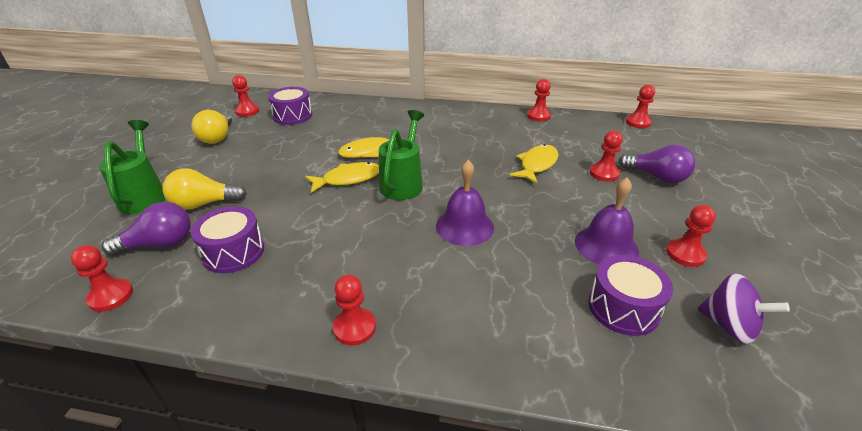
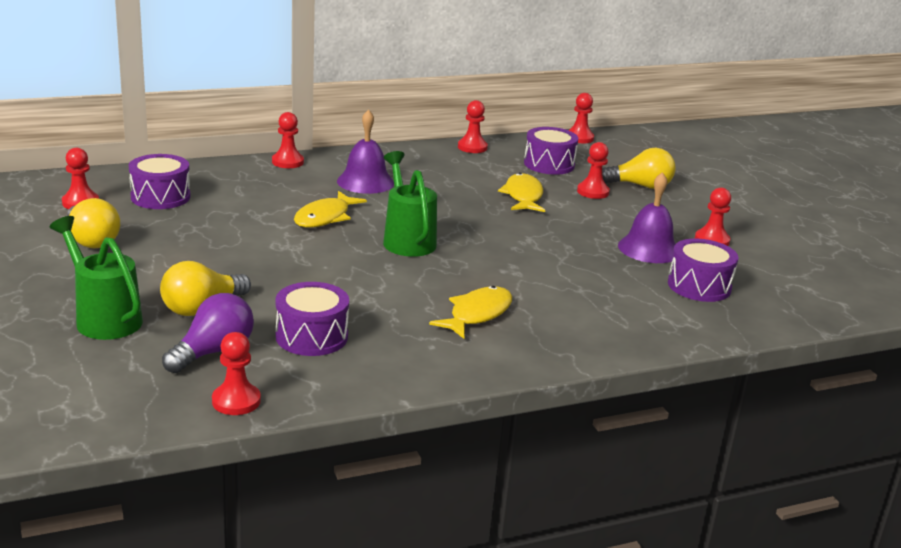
camera: 35 degrees left, 10 degrees down
yellow fish [305,162,379,193] -> yellow fish moved to [429,286,512,339]
red pawn [333,275,376,346] -> red pawn moved to [272,112,304,168]
purple bell [436,160,494,246] -> purple bell moved to [337,109,394,194]
purple light bulb [619,145,695,183] -> yellow light bulb [602,148,675,189]
purple spinning top [697,273,790,344] -> none
none -> purple drum [524,127,578,175]

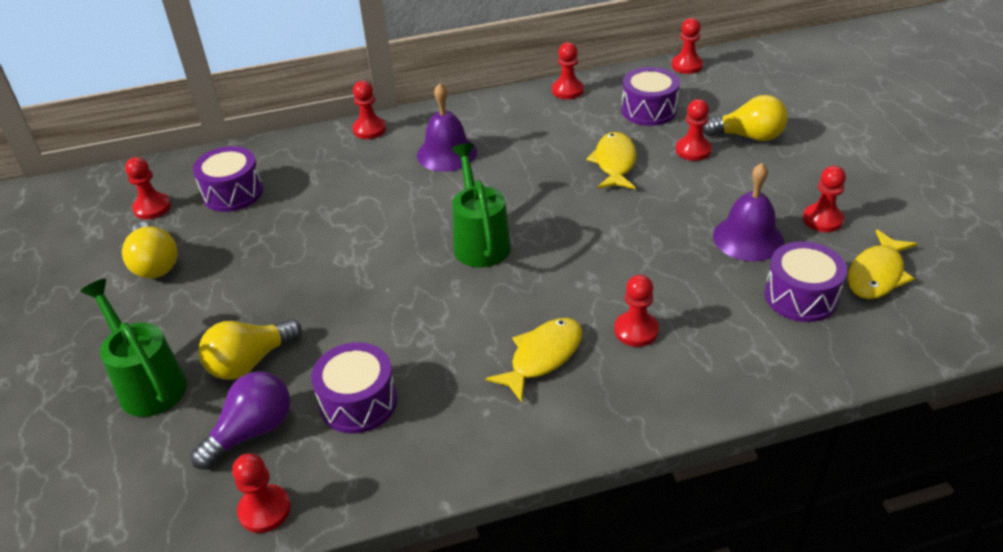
camera: 10 degrees right, 15 degrees up
yellow fish [294,191,367,228] -> yellow fish moved to [848,229,918,299]
none -> red pawn [614,275,659,347]

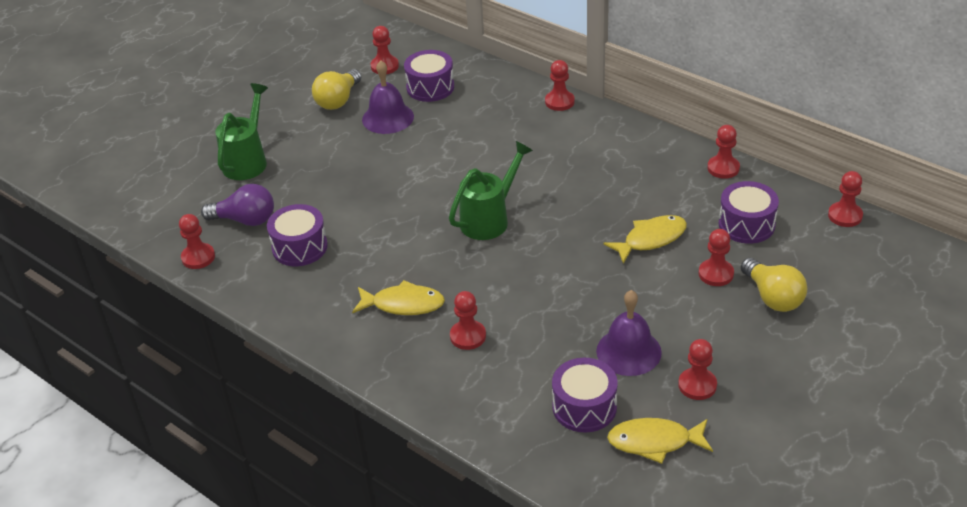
camera: 55 degrees right, 0 degrees up
yellow light bulb [199,319,302,380] -> none
purple bell [417,83,477,172] -> purple bell moved to [362,60,414,134]

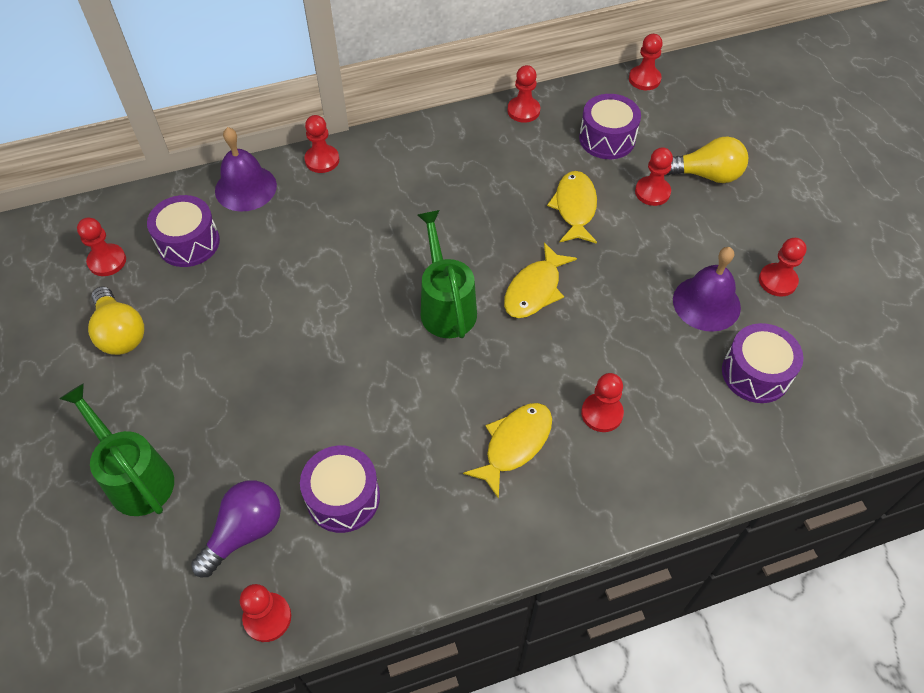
camera: 60 degrees left, 15 degrees up
purple bell [362,60,414,134] -> purple bell moved to [215,127,277,212]
yellow fish [607,418,713,464] -> yellow fish moved to [504,242,577,318]

